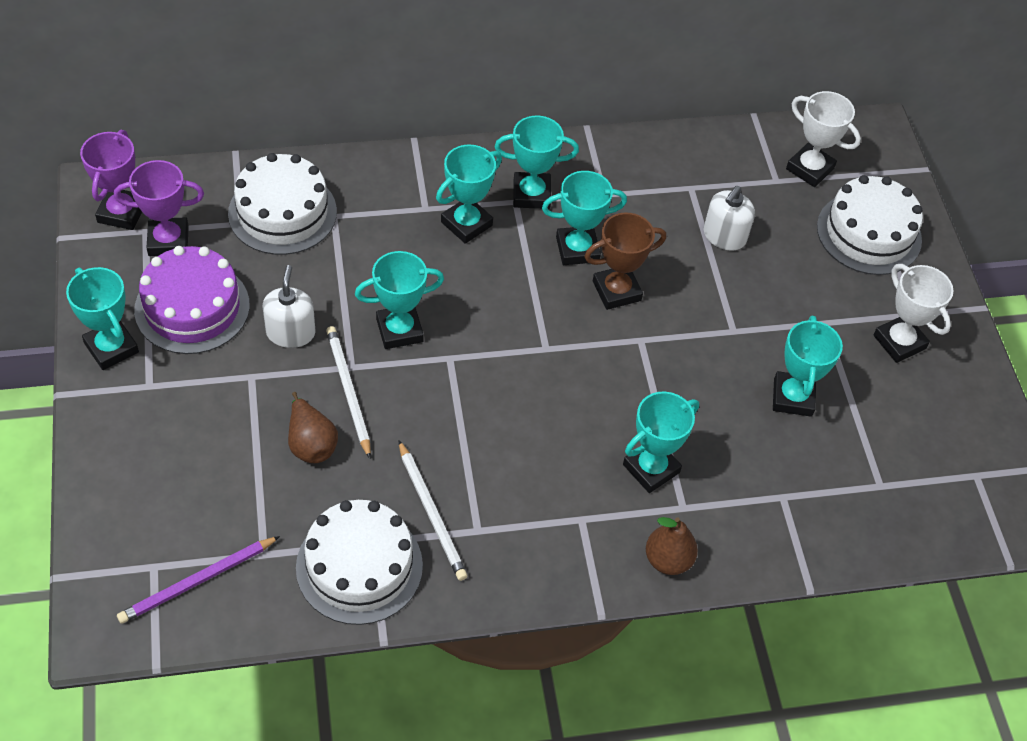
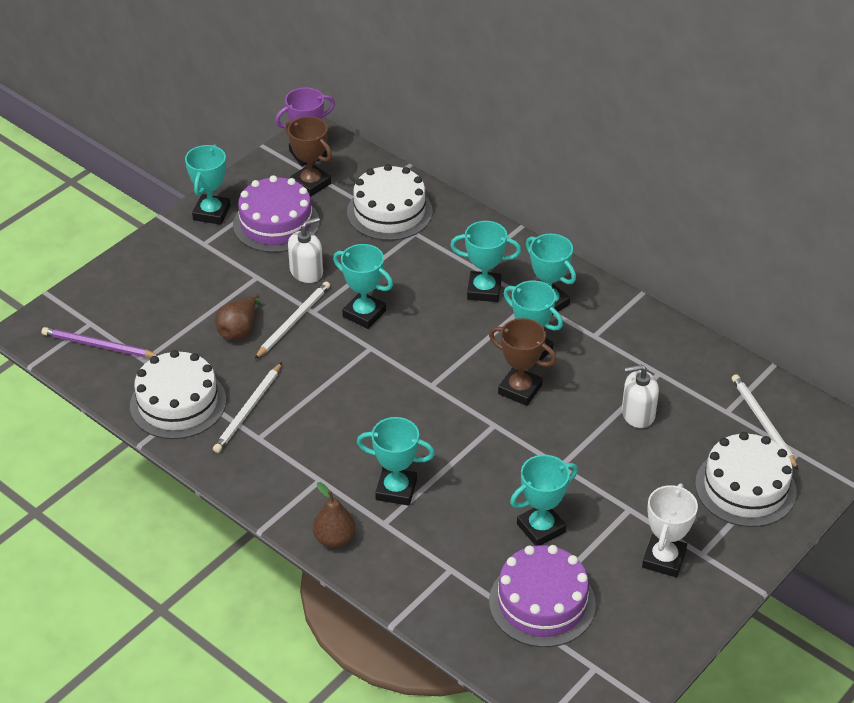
camera: 55 degrees right, 10 degrees down
purple trophy [114,160,204,256] -> brown trophy [285,116,332,197]
white trophy [786,91,861,187] -> white pencil [732,374,798,470]
none -> purple cake [489,545,596,647]

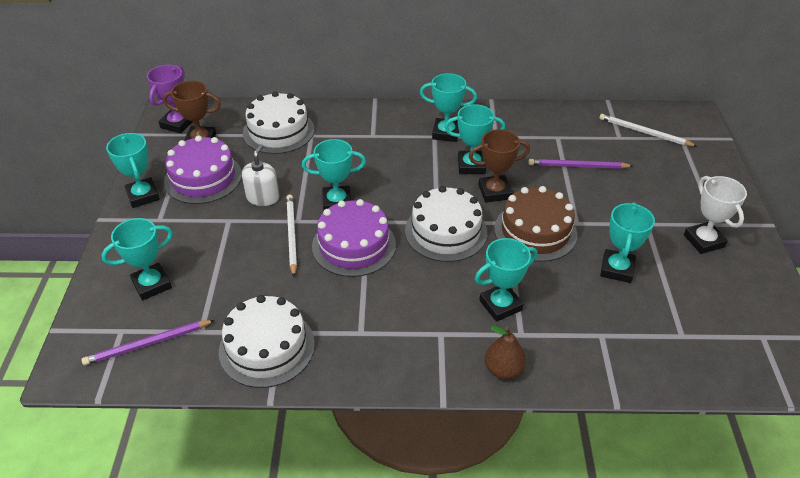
camera: 40 degrees left, 0 degrees up
white pencil [213,362,282,453] -> none
brown pear [215,294,262,340] -> none
turquoise trophy [450,221,521,302] -> turquoise trophy moved to [101,218,173,301]
purple cake [489,545,596,647] -> purple cake moved to [312,199,396,277]
white soap dispenser [622,364,659,428] -> purple pencil [528,159,633,169]
white cake [695,432,796,527] -> white cake moved to [405,186,487,262]
none -> brown cake [494,186,577,262]

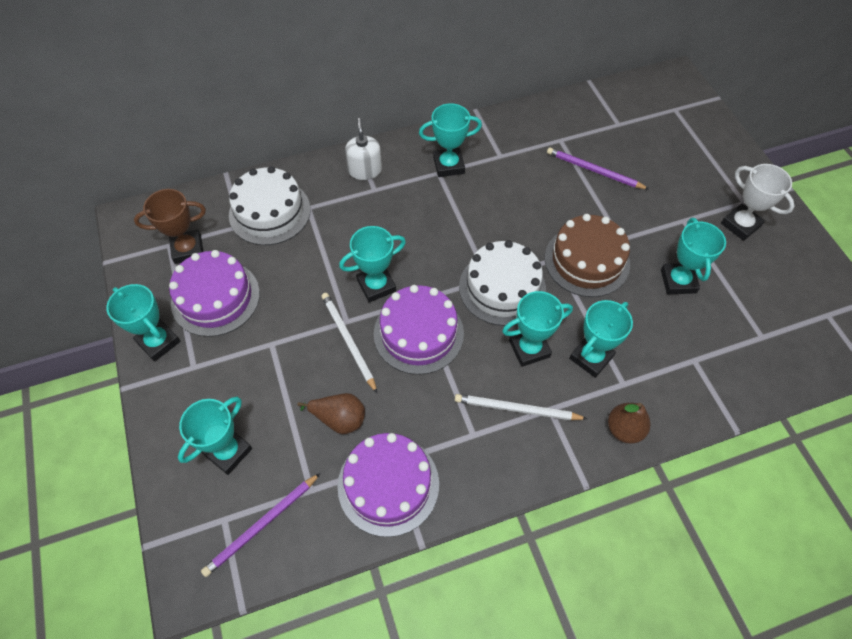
camera: 20 degrees left, 15 degrees up
purple trophy [147,65,193,134] -> none
white cake [219,295,315,388] -> purple cake [338,433,439,537]
white soap dispenser [242,144,280,206] -> white soap dispenser moved to [345,118,382,180]
turquoise trophy [444,104,505,174] -> turquoise trophy moved to [502,291,573,367]
brown trophy [469,129,530,202] -> none
purple pencil [528,159,633,169] -> purple pencil turned 45 degrees clockwise [547,147,649,189]
white pencil [599,114,697,146] -> white pencil moved to [455,394,588,420]
none -> brown pear [297,393,365,434]

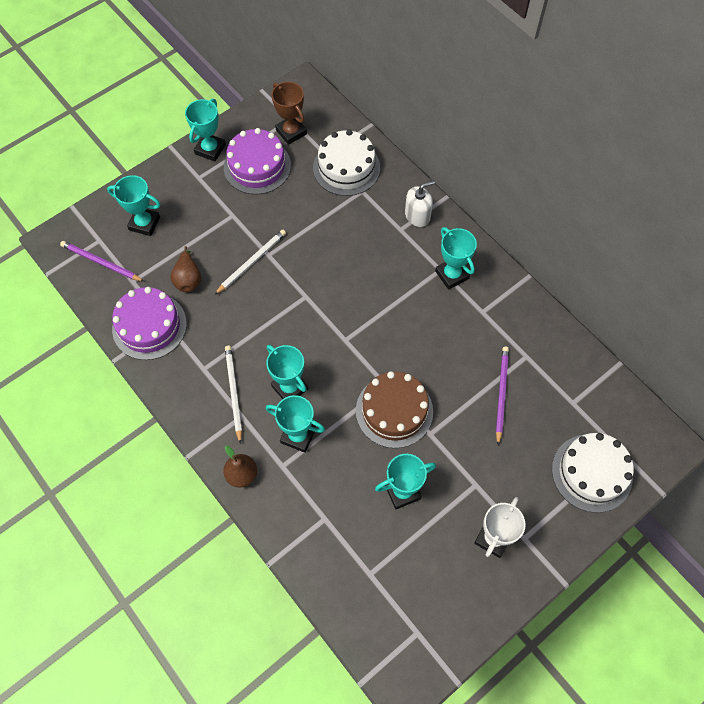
camera: 70 degrees right, 5 degrees up
turquoise trophy [339,226,406,303] -> none
purple cake [374,285,464,375] -> none
white cake [459,240,546,326] -> white cake moved to [552,433,634,513]

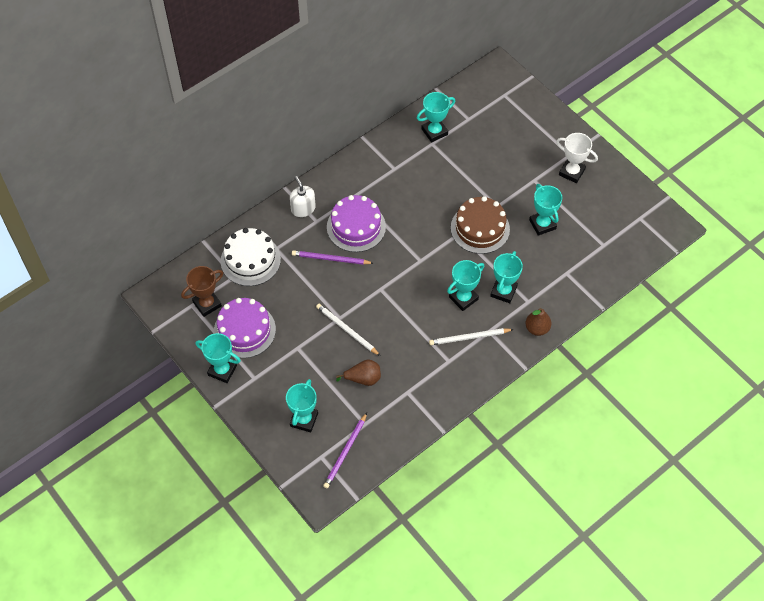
camera: 90 degrees left, 5 degrees down
purple cake [112,287,187,360] -> purple cake moved to [327,195,386,252]
turquoise trophy [435,227,477,290] -> turquoise trophy moved to [417,92,455,142]
purple pencil [496,347,509,445] -> purple pencil moved to [292,250,373,265]
white cake [552,433,634,513] -> none

